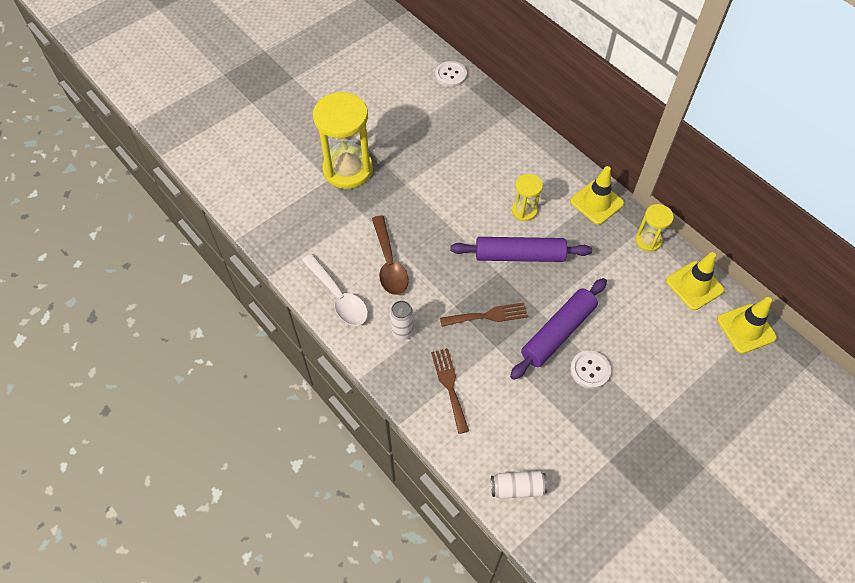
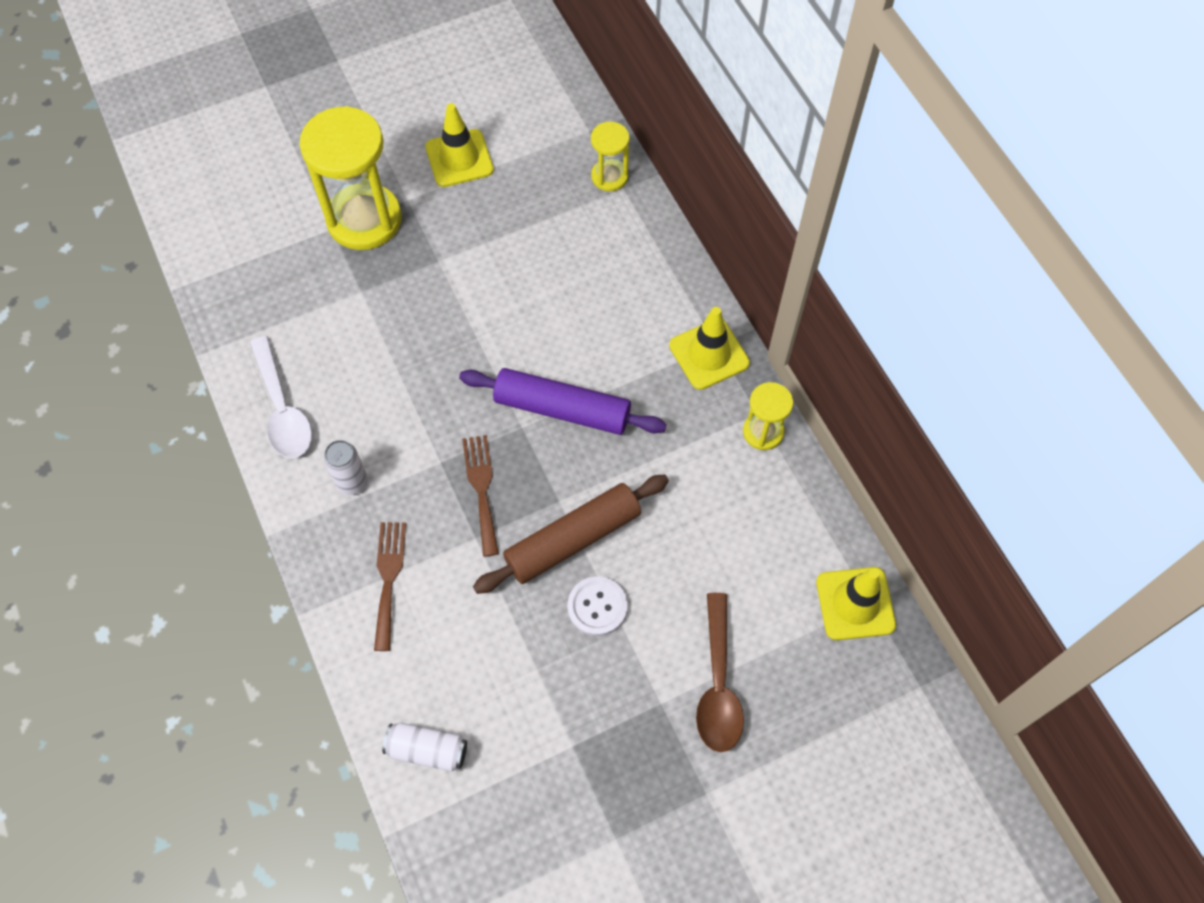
camera: 15 degrees right, 5 degrees up
brown spoon [372,216,409,295] -> brown spoon moved to [696,593,744,752]
white button [435,61,467,87] -> none
brown fork [440,302,528,327] -> brown fork turned 105 degrees counterclockwise [462,435,499,557]
purple rolling pin [510,278,607,380] -> brown rolling pin [473,475,669,594]
yellow hourglass [512,174,543,221] -> yellow hourglass moved to [591,122,630,191]
yellow traffic cone [666,252,724,310] -> yellow traffic cone moved to [425,103,494,187]

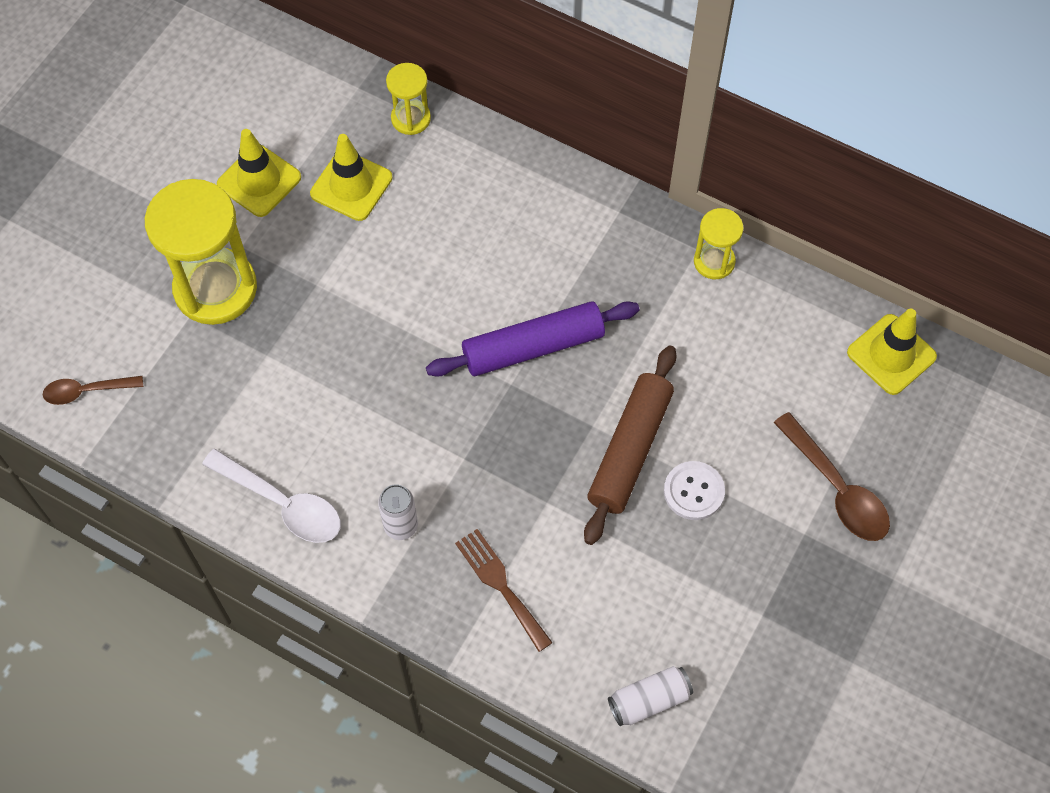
camera: 35 degrees left, 0 degrees up
brown fork [462,435,499,557] -> none
yellow traffic cone [669,307,750,390] -> yellow traffic cone moved to [310,134,393,221]
none -> brown spoon [43,376,143,405]

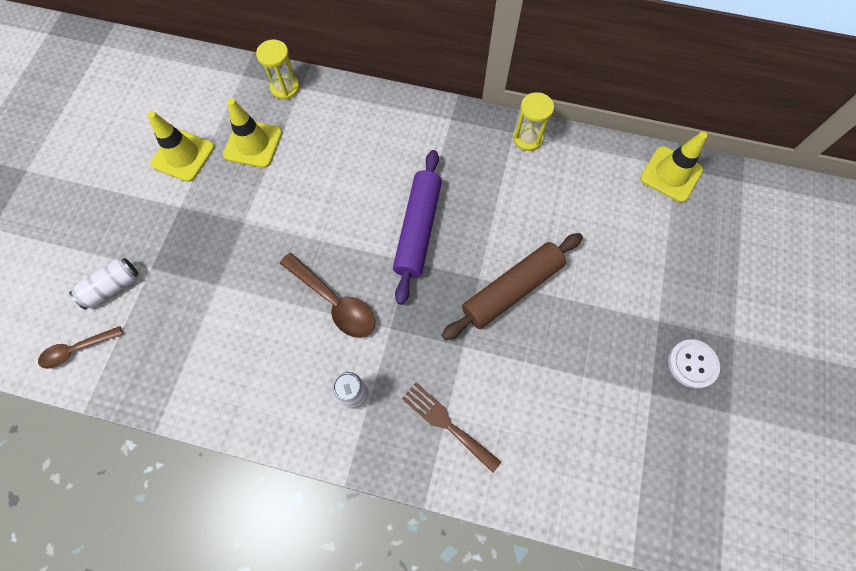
camera: 15 degrees left, 5 degrees up
yellow hourglass [145,179,257,325] -> none
white spoon [202,449,341,543] -> none
purple rolling pin [426,301,639,377] -> purple rolling pin turned 45 degrees counterclockwise [393,150,442,305]
brown rolling pin [584,345,676,545] -> brown rolling pin turned 45 degrees clockwise [442,233,583,340]
white can [608,666,693,726] -> white can moved to [69,258,139,310]
white button [664,461,725,520] -> white button moved to [668,339,720,389]
brown spoon [774,412,890,541] -> brown spoon moved to [280,253,375,338]

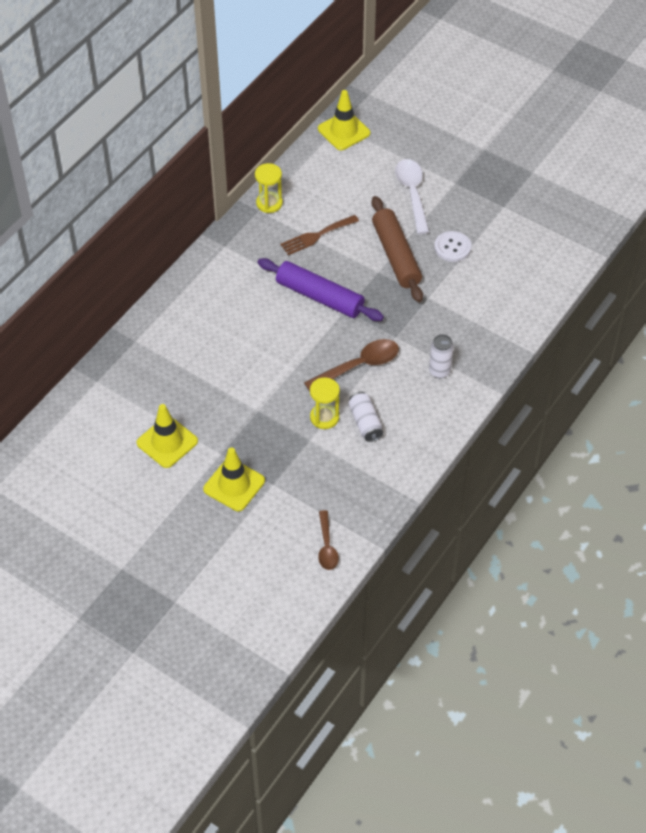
camera: 70 degrees left, 15 degrees down
white can [69,258,139,310] -> white can moved to [348,392,383,442]
yellow traffic cone [223,98,282,168] -> yellow traffic cone moved to [203,447,265,511]
yellow hourglass [256,39,300,100] -> yellow hourglass moved to [310,377,340,429]
brown fork [402,383,501,473] -> brown fork moved to [280,215,359,255]
white button [668,339,720,389] -> white button moved to [434,231,472,262]
none -> white spoon [395,159,429,234]

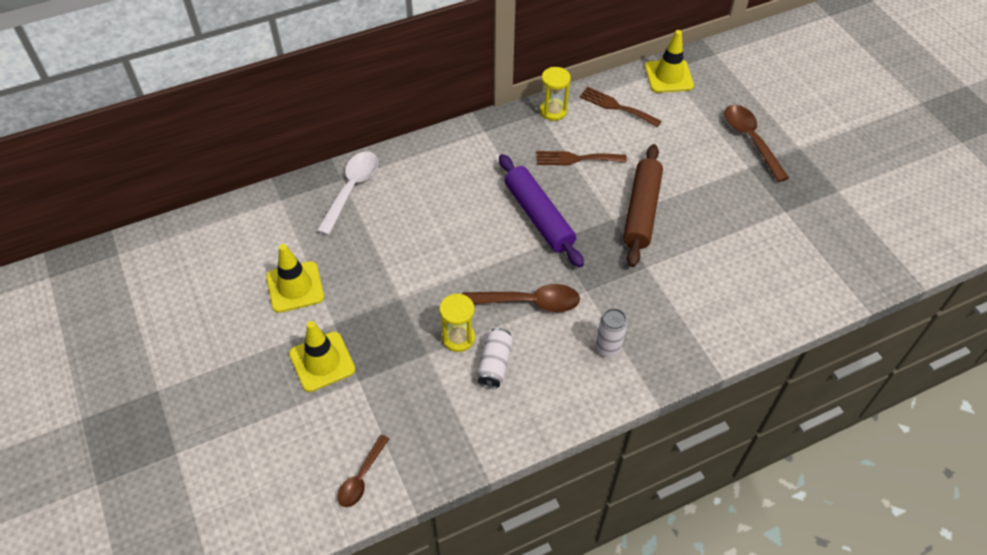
camera: 30 degrees right, 0 degrees up
white spoon [395,159,429,234] -> white spoon moved to [317,151,378,235]
white button [434,231,472,262] -> none
none -> brown fork [580,87,662,127]
none -> brown spoon [724,105,789,182]

